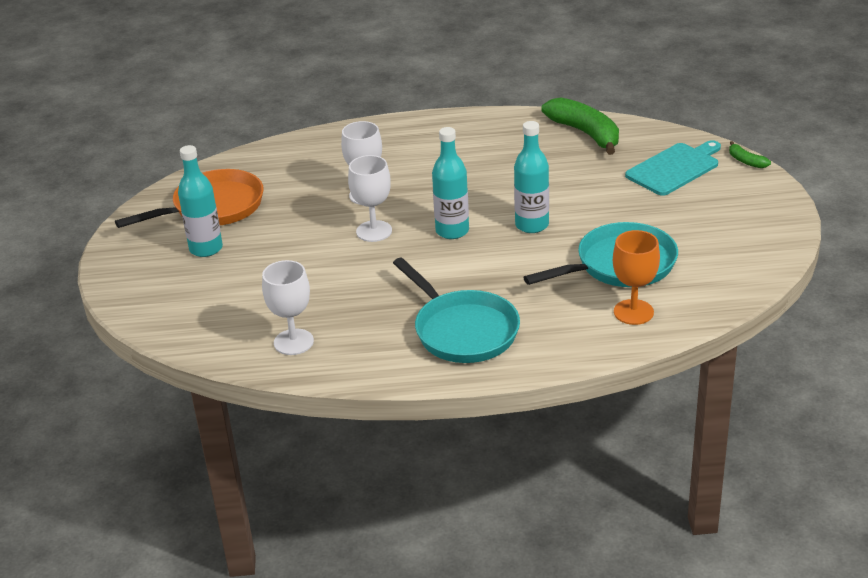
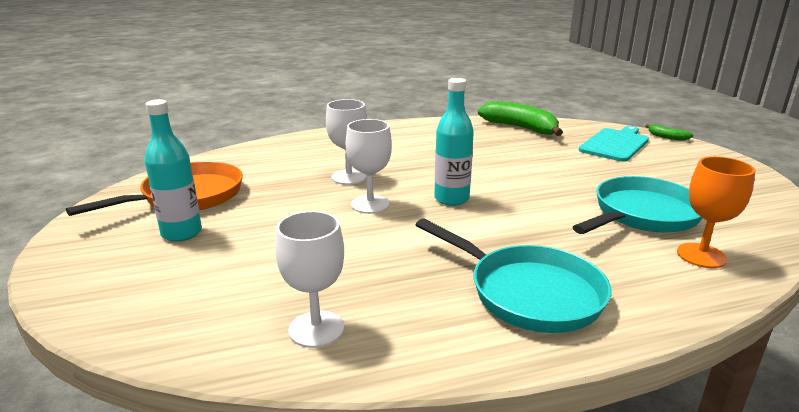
camera: 15 degrees left, 10 degrees down
turquoise bottle [514,121,549,233] -> none

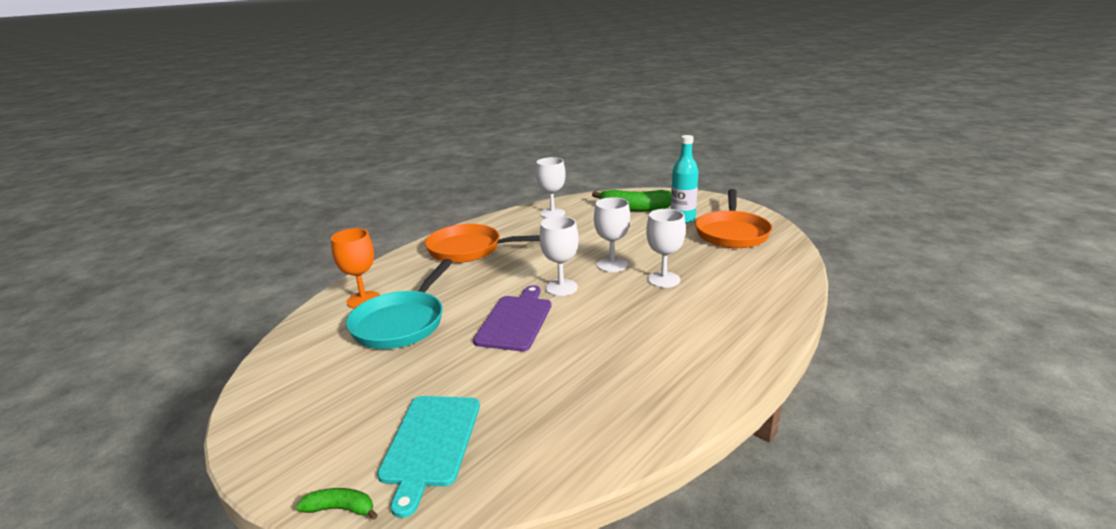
camera: 150 degrees right, 0 degrees up
turquoise pan [416,218,612,333] -> orange pan [425,224,540,263]
turquoise bottle [434,78,474,206] -> white goblet [540,216,579,296]
green banana [478,101,563,136] -> green banana moved to [592,190,671,211]
none -> purple cutting board [473,285,551,351]

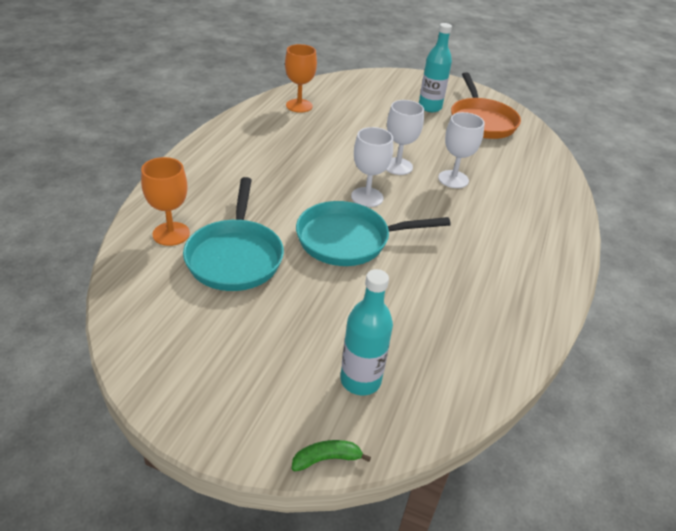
camera: 25 degrees left, 15 degrees up
turquoise cutting board [377,396,480,518] -> turquoise bottle [340,269,393,395]
orange pan [425,224,540,263] -> none
purple cutting board [473,285,551,351] -> turquoise pan [296,201,451,266]
white goblet [536,157,565,218] -> orange goblet [285,44,317,113]
green banana [592,190,671,211] -> none

